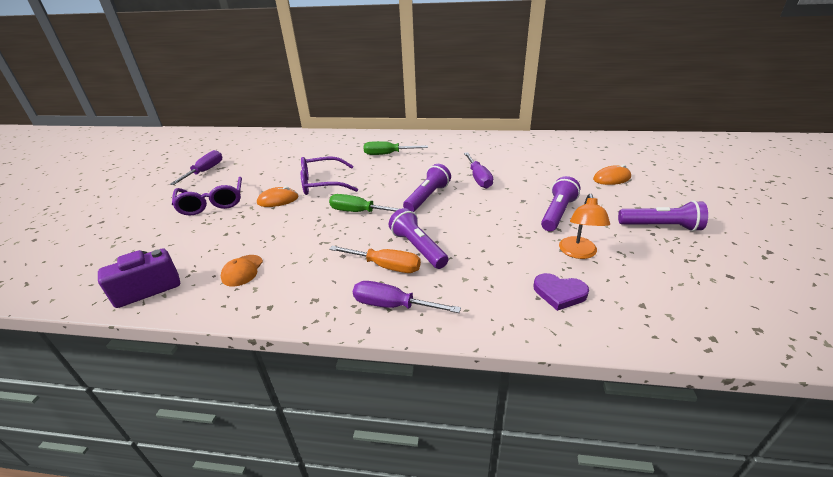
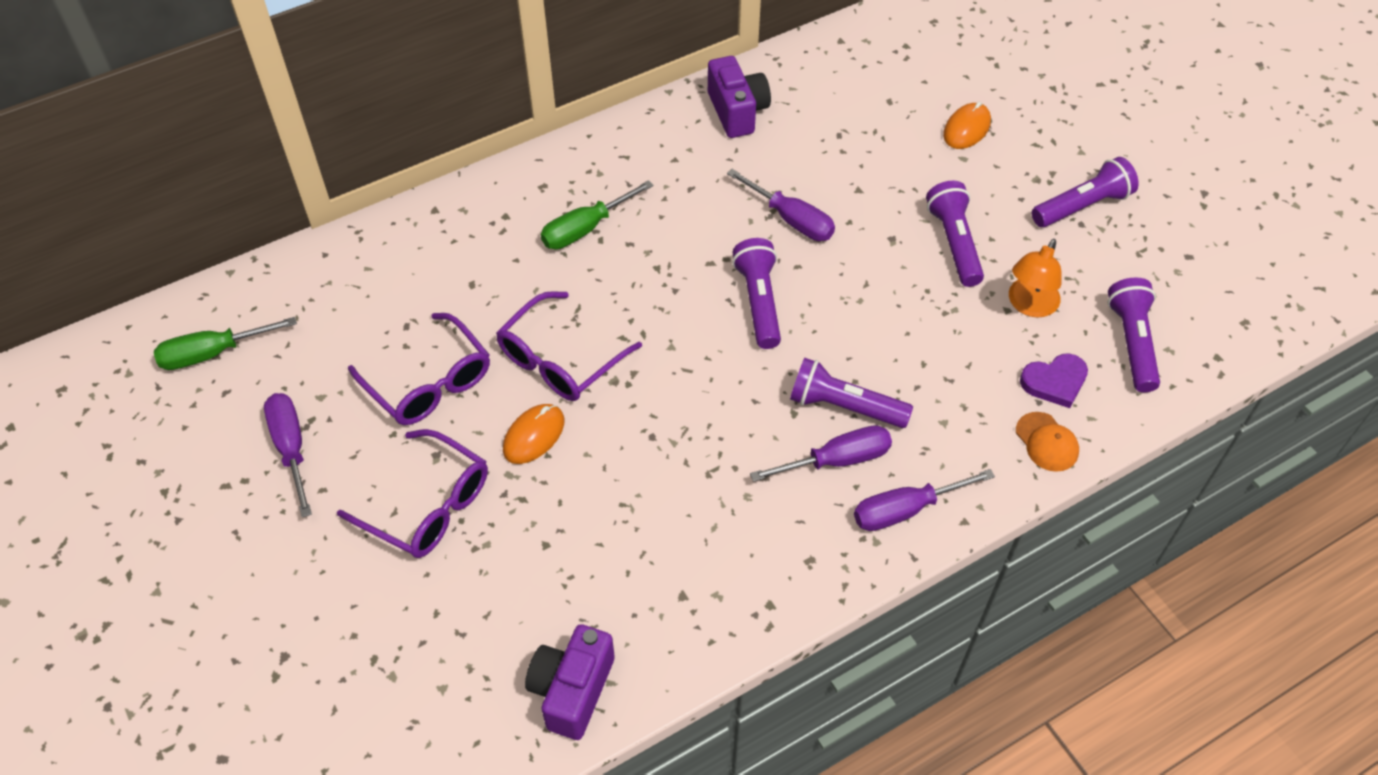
camera: 40 degrees left, 20 degrees up
orange cap [221,255,263,286] -> orange cap moved to [1016,412,1079,472]
green screwdriver [329,194,399,212] -> green screwdriver moved to [154,317,297,370]
orange screwdriver [329,246,421,273] -> purple screwdriver [750,425,892,482]
orange lamp [559,194,610,259] -> orange lamp turned 60 degrees clockwise [1009,239,1062,318]
none -> purple glasses [348,313,490,425]
none -> purple camera [708,56,771,138]
none -> purple flashlight [1108,278,1160,392]

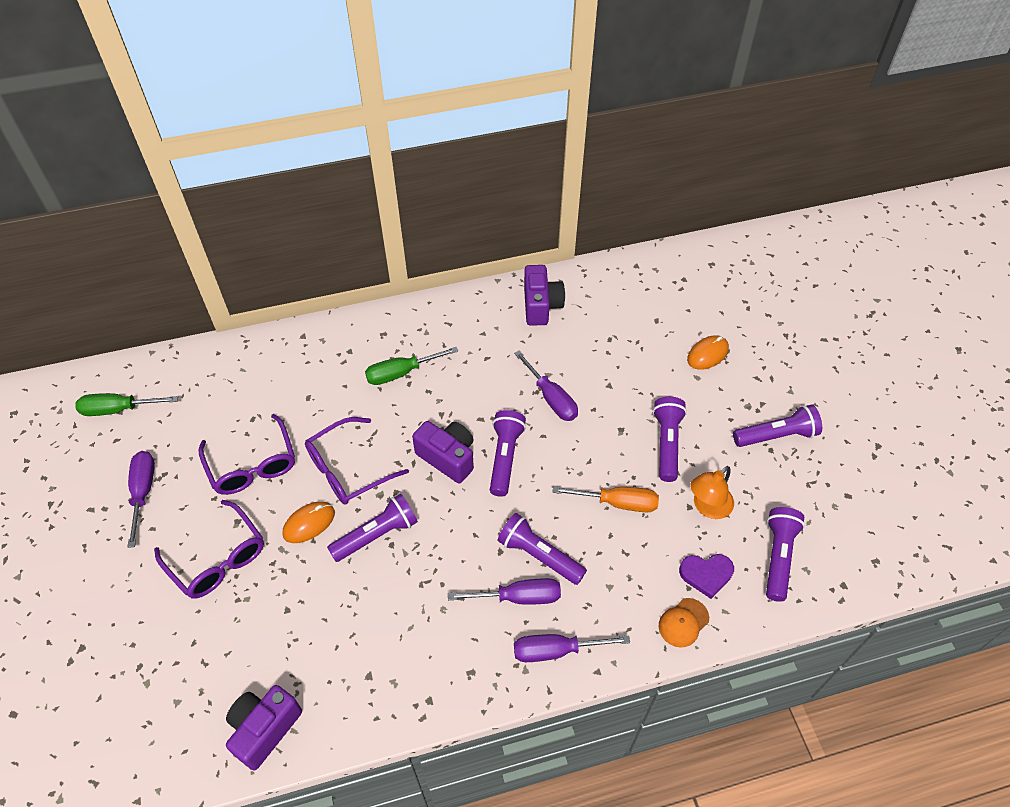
camera: 15 degrees right, 0 degrees up
orange cap [1016,412,1079,472] -> orange cap turned 60 degrees clockwise [659,598,709,648]
none -> purple flashlight [327,494,418,562]
none -> purple camera [412,421,474,483]
none -> orange screwdriver [552,486,659,512]

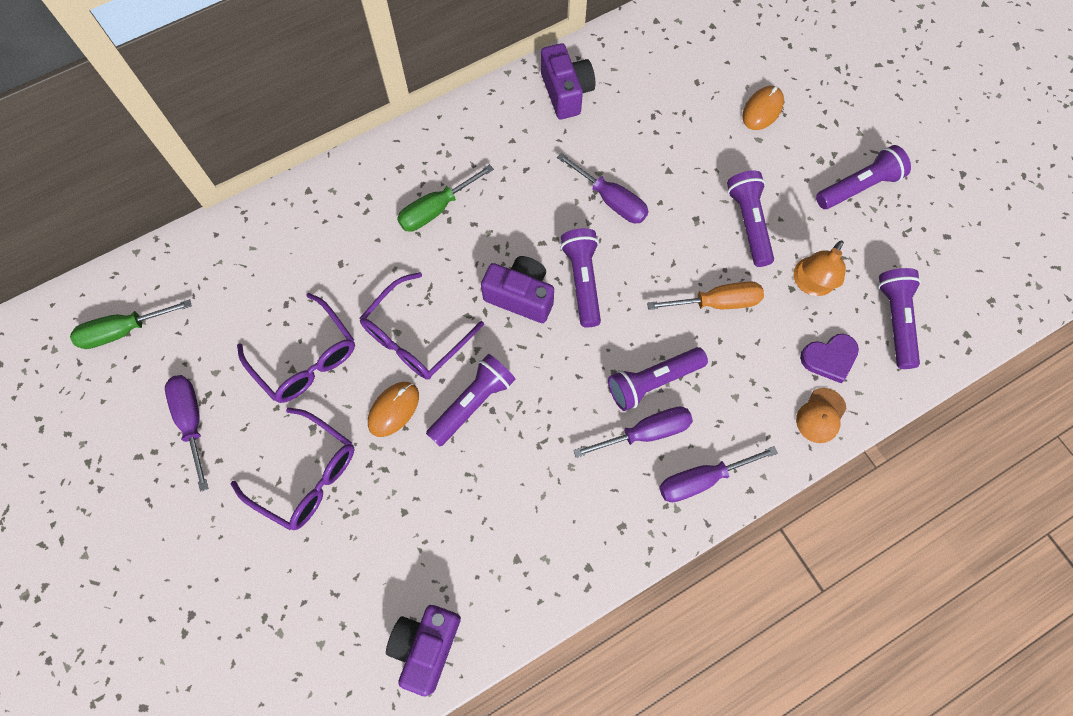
camera: 15 degrees left, 15 degrees up
purple flashlight [497,513,587,585] -> purple flashlight turned 45 degrees counterclockwise [608,347,708,411]

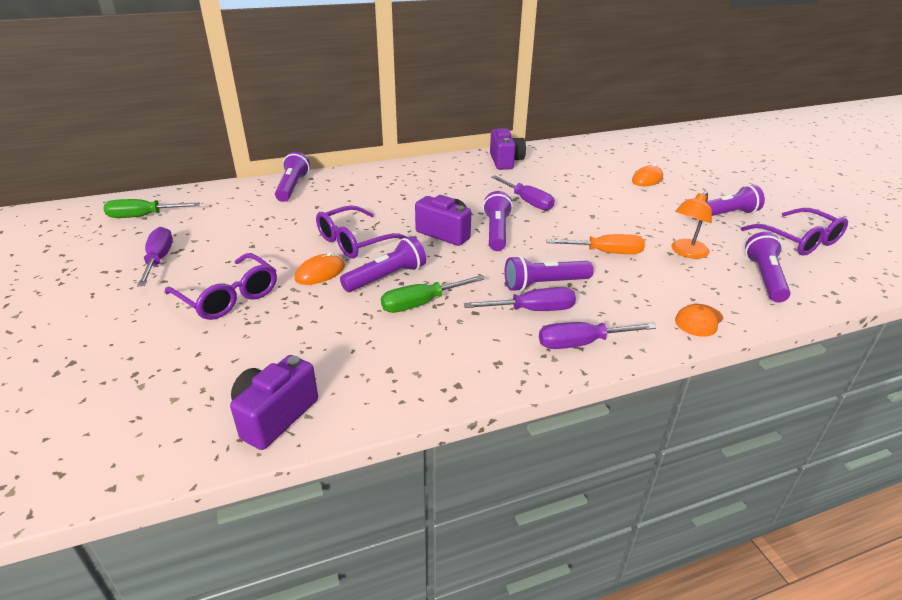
camera: 10 degrees right, 35 degrees down
purple glasses [237,293,355,403] -> purple glasses moved to [740,208,848,256]
green screwdriver [397,164,494,232] -> green screwdriver moved to [381,275,484,313]
purple flashlight [727,170,774,267] -> purple flashlight moved to [275,152,310,202]
purple heart [800,334,859,383] -> none

